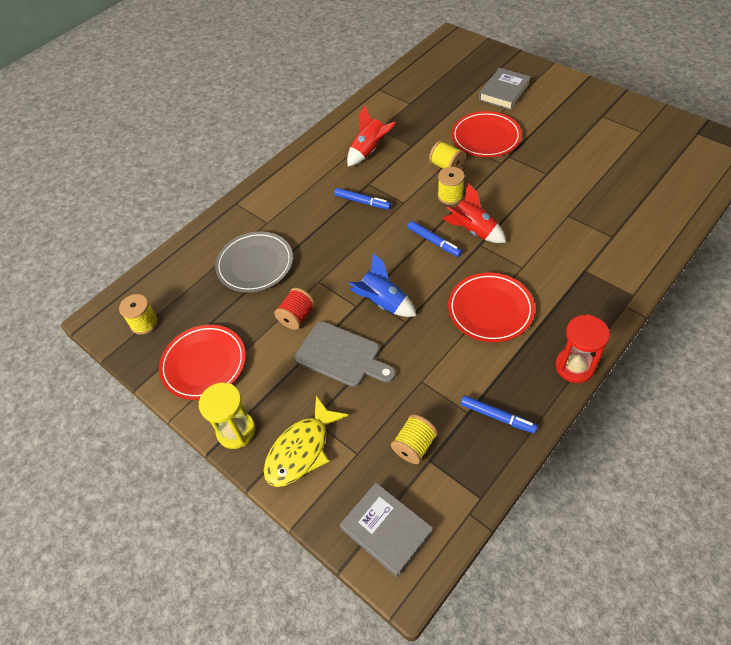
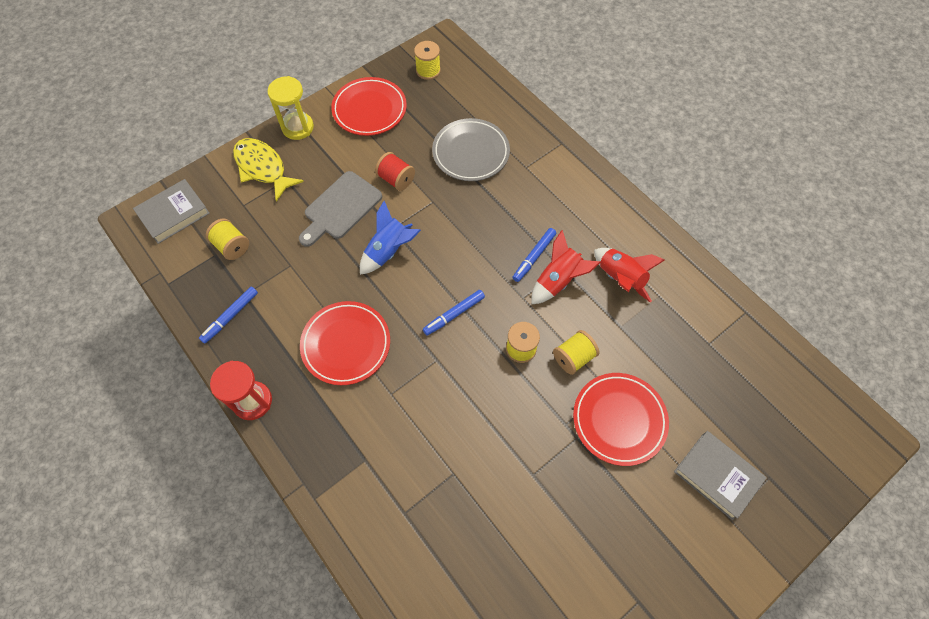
camera: 95 degrees right, 10 degrees up
red rocket [442,182,506,243] -> red rocket moved to [531,230,601,305]

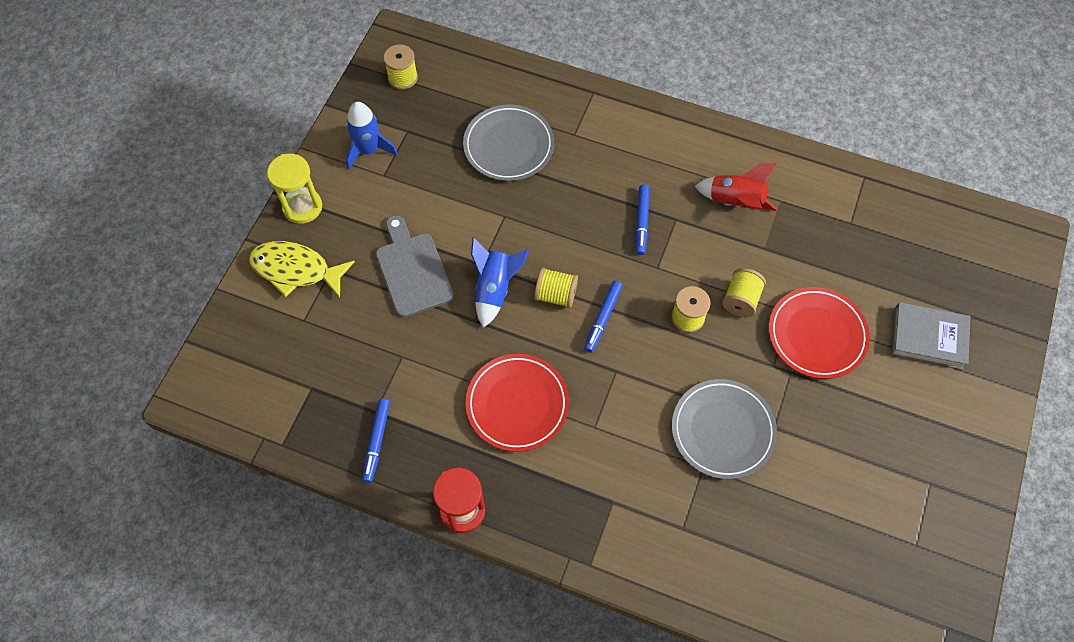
camera: 30 degrees left, 0 degrees up
grey book [133,179,210,244] -> none
yellow spool [206,219,249,260] -> yellow spool moved to [534,267,578,308]
grey cutting board [299,171,382,247] -> grey cutting board turned 150 degrees clockwise [376,215,454,317]
red plate [331,77,407,136] -> blue rocket [346,102,398,169]
red spool [375,152,415,191] -> none
red rocket [531,230,601,305] -> none
none -> grey plate [672,379,777,479]

